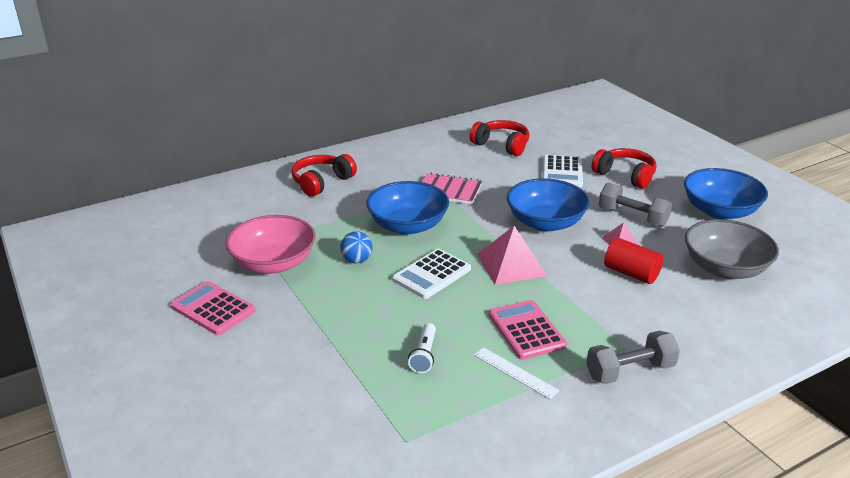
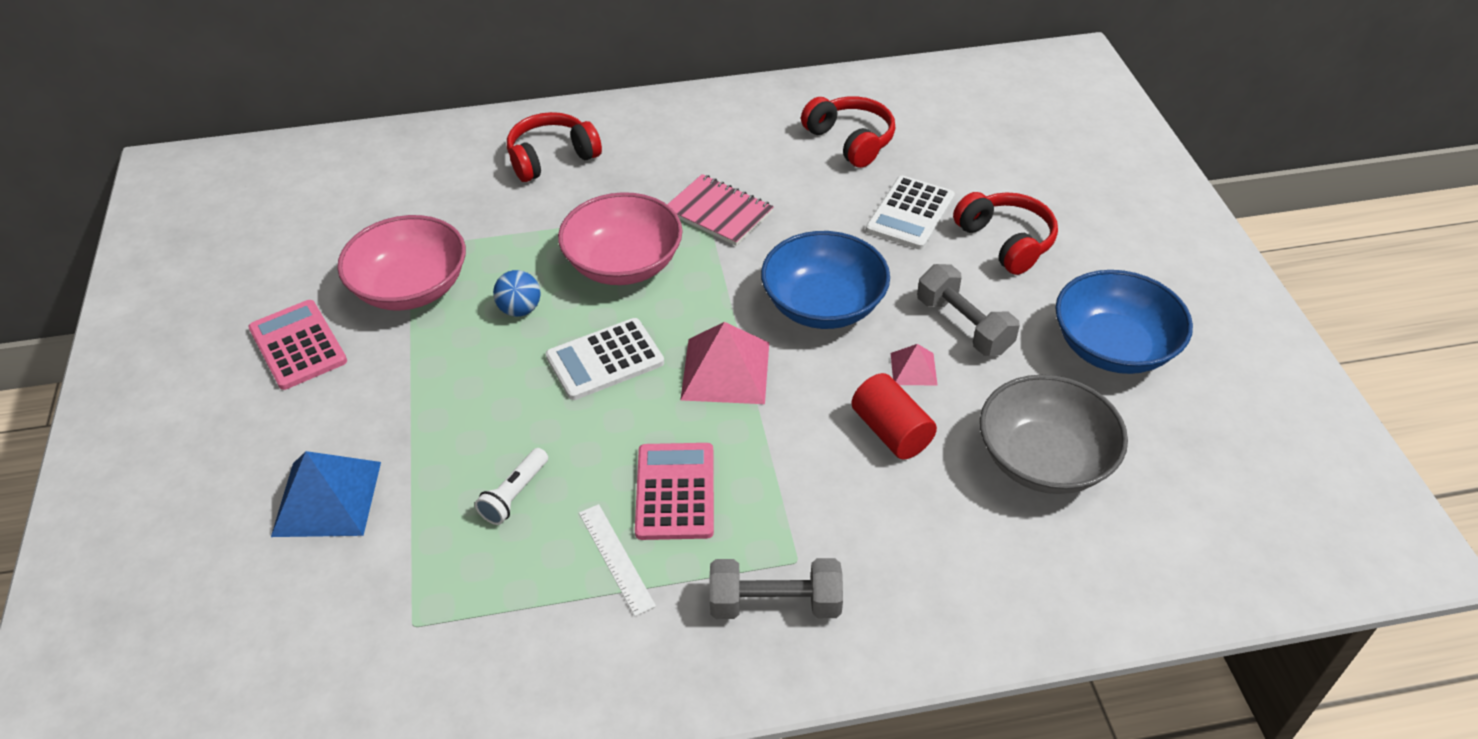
camera: 20 degrees right, 15 degrees up
blue bowl [366,181,449,235] -> pink bowl [558,192,683,285]
none -> blue pyramid [271,451,381,537]

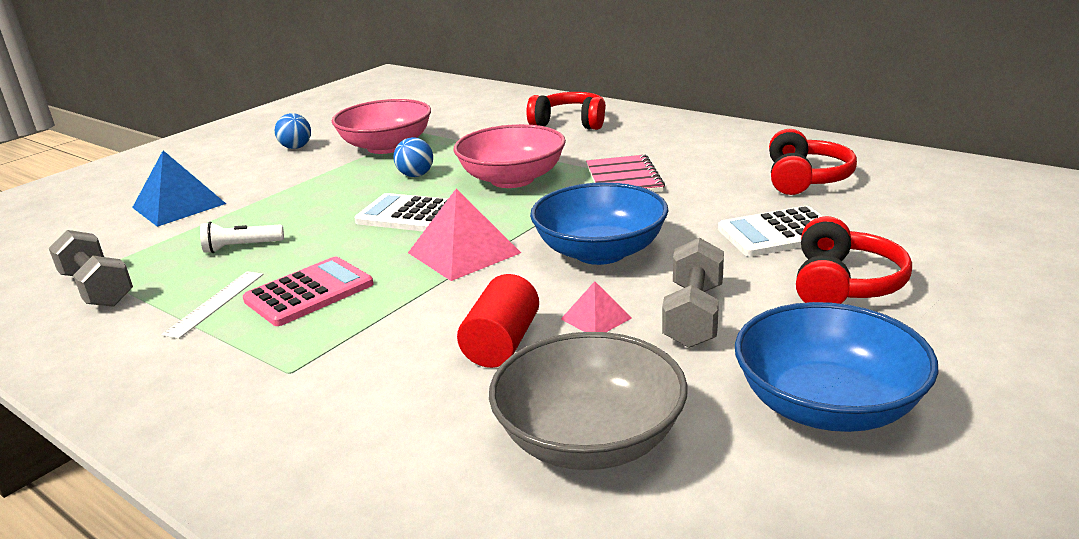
camera: 50 degrees right, 20 degrees down
pink calculator [248,300,347,390] -> blue ball [275,113,311,149]
grey dumbbell [710,558,843,619] -> grey dumbbell moved to [49,230,133,307]

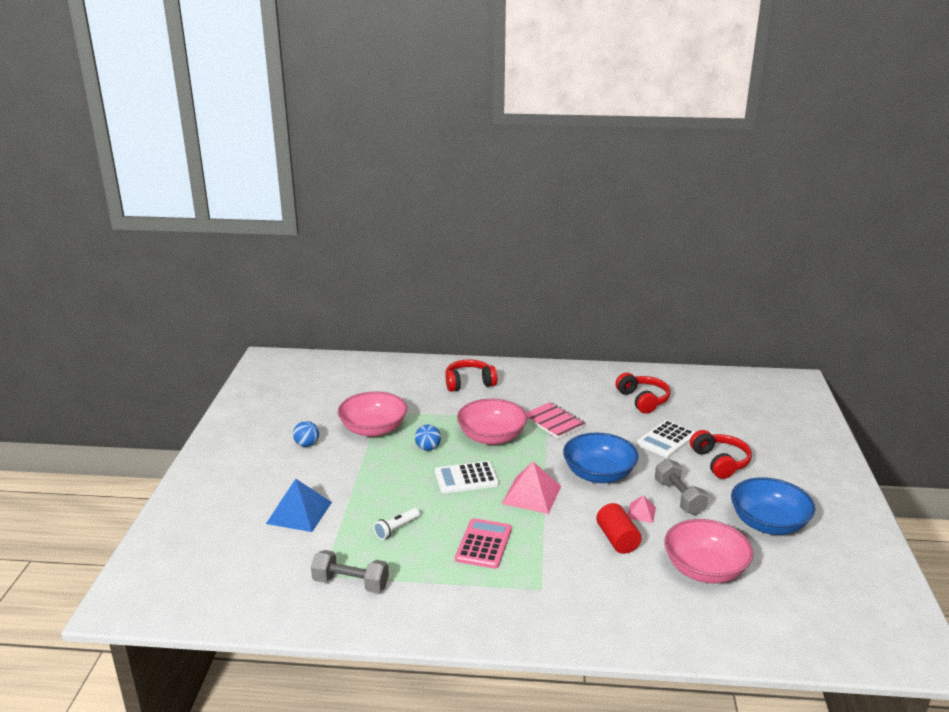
camera: 35 degrees left, 0 degrees up
white ruler [161,271,263,339] -> none
grey bowl [489,332,688,470] -> pink bowl [664,519,753,583]

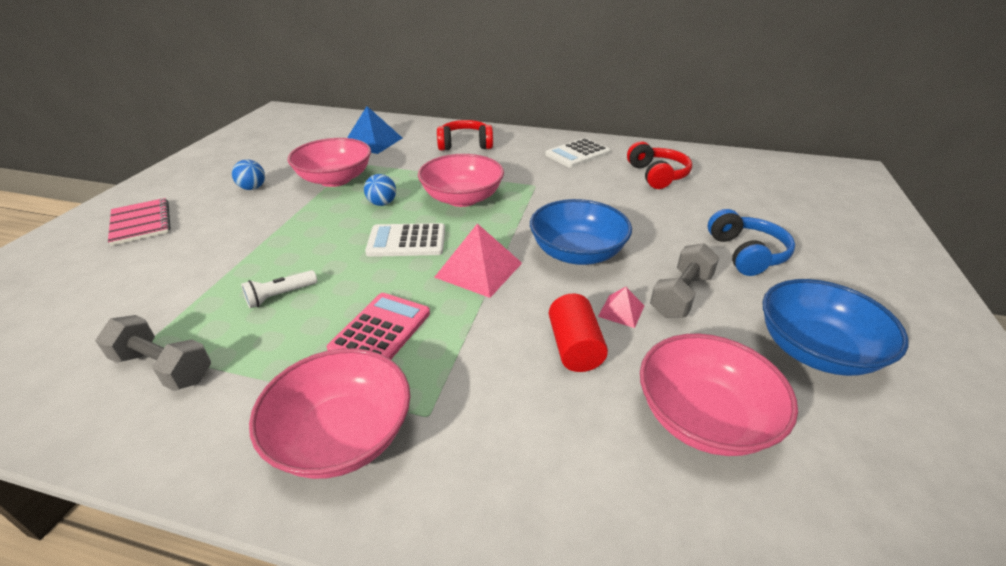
camera: 10 degrees right, 10 degrees up
blue pyramid [266,479,332,532] -> blue pyramid moved to [347,106,402,154]
pink notebook [526,402,586,439] -> pink notebook moved to [108,198,171,246]
white calculator [637,420,695,458] -> white calculator moved to [545,138,610,168]
grey dumbbell [655,458,709,515] -> grey dumbbell turned 45 degrees clockwise [650,243,720,318]
red headphones [690,430,752,479] -> blue headphones [708,209,795,276]
none -> pink bowl [249,348,410,479]

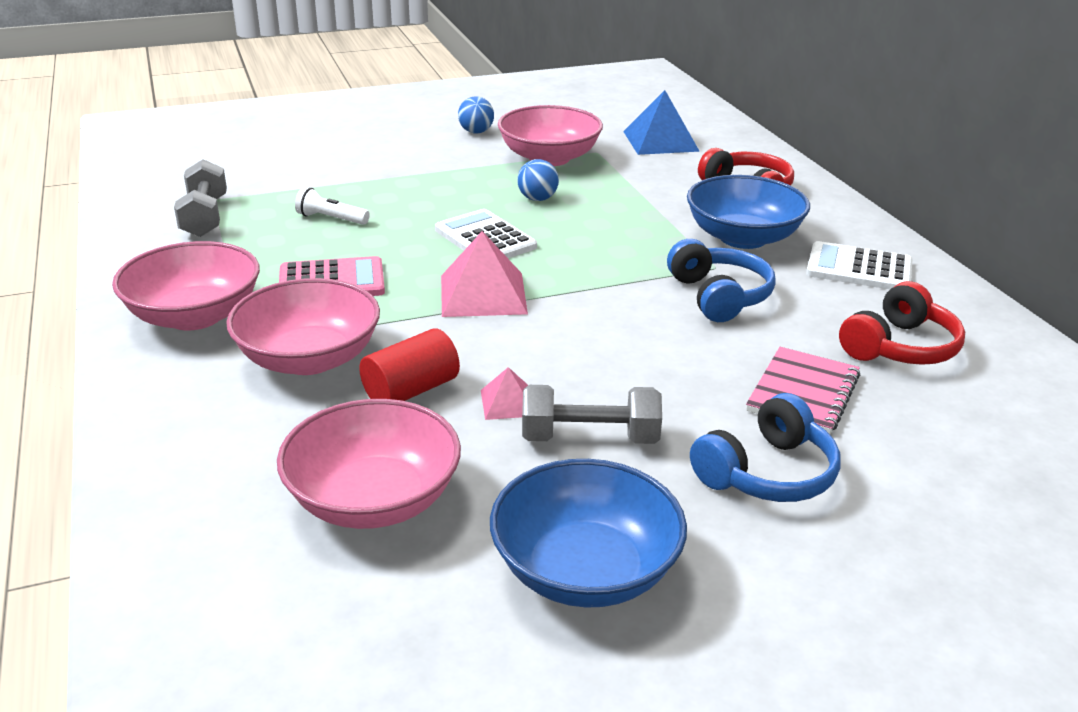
camera: 55 degrees right, 5 degrees down
pink notebook [108,198,171,246] -> pink notebook moved to [746,347,860,434]
pink bowl [418,154,504,207] -> pink bowl moved to [226,278,380,375]
blue bowl [530,199,632,265] -> blue bowl moved to [687,175,810,249]
none -> blue headphones [667,239,776,322]

